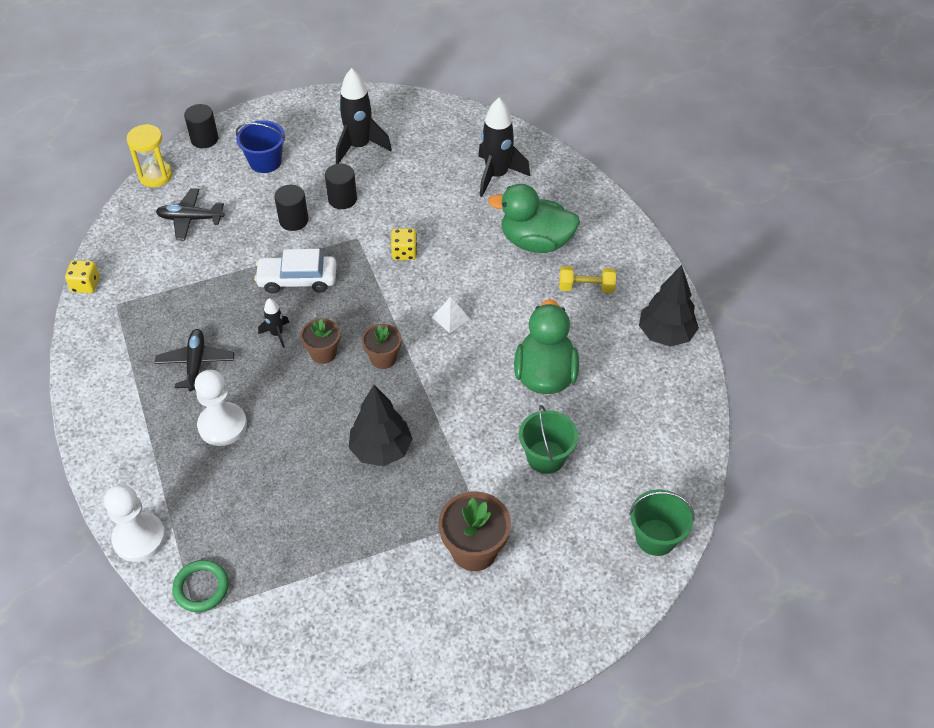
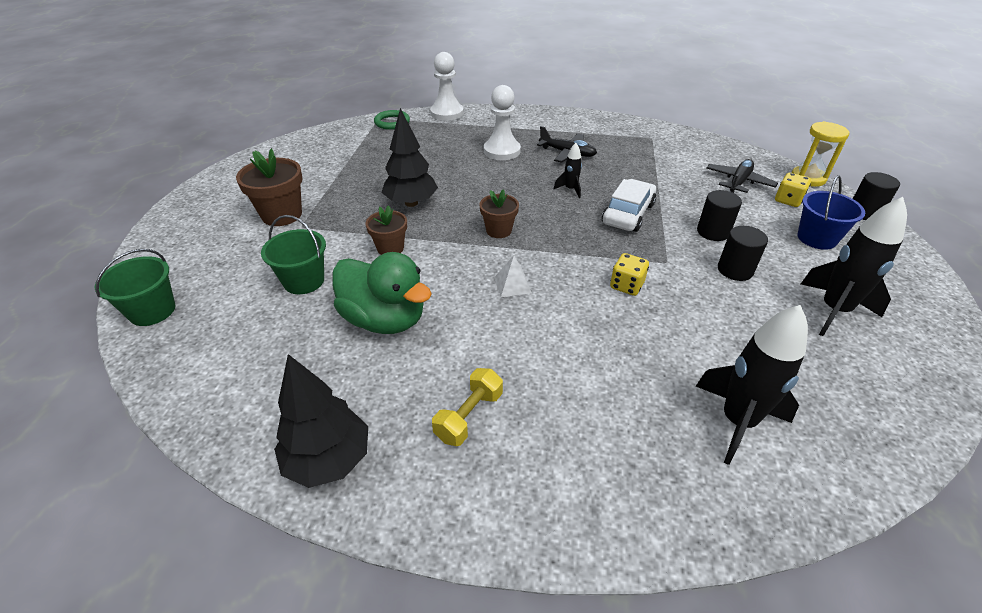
camera: 120 degrees right, 10 degrees down
yellow dice [65,260,100,293] -> yellow dice moved to [775,173,811,207]
brown flower pot [300,319,340,364] -> brown flower pot moved to [365,205,407,255]
green duck [488,184,580,253] -> none

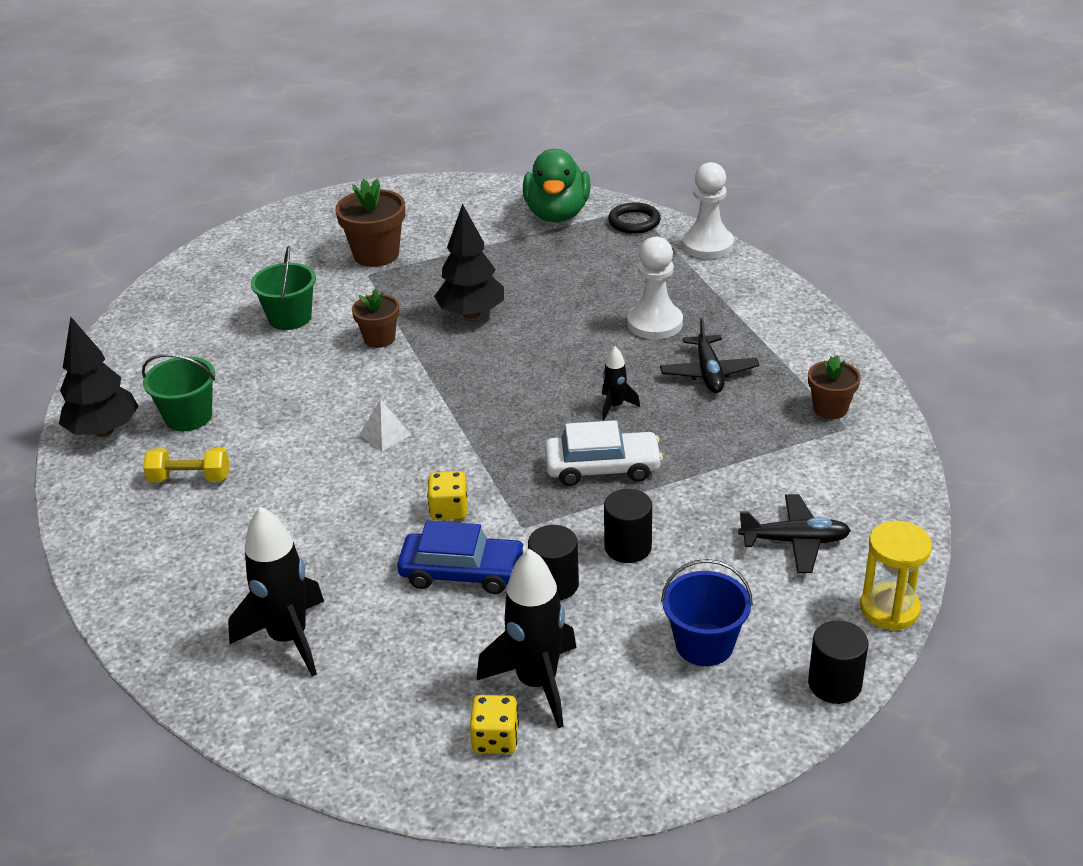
camera: 60 degrees right, 5 degrees down
green bucket [95,249,175,326] -> green bucket moved to [142,354,215,431]
green duck [332,252,432,334] -> green duck moved to [523,149,591,222]
green ring [374,110,410,130] -> black ring [608,202,661,234]
brown flower pot [480,189,519,238] -> brown flower pot moved to [808,355,861,419]
yellow dice [775,173,811,207] -> yellow dice moved to [470,695,519,754]
none -> blue car [397,521,527,594]

